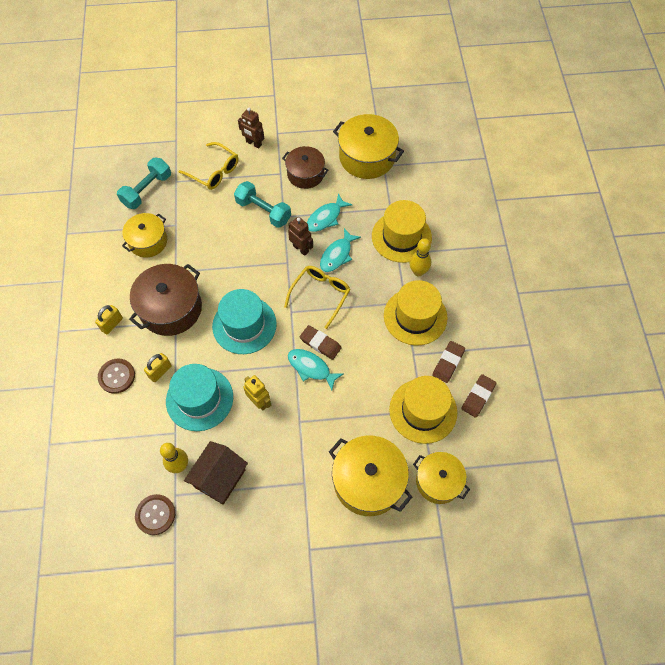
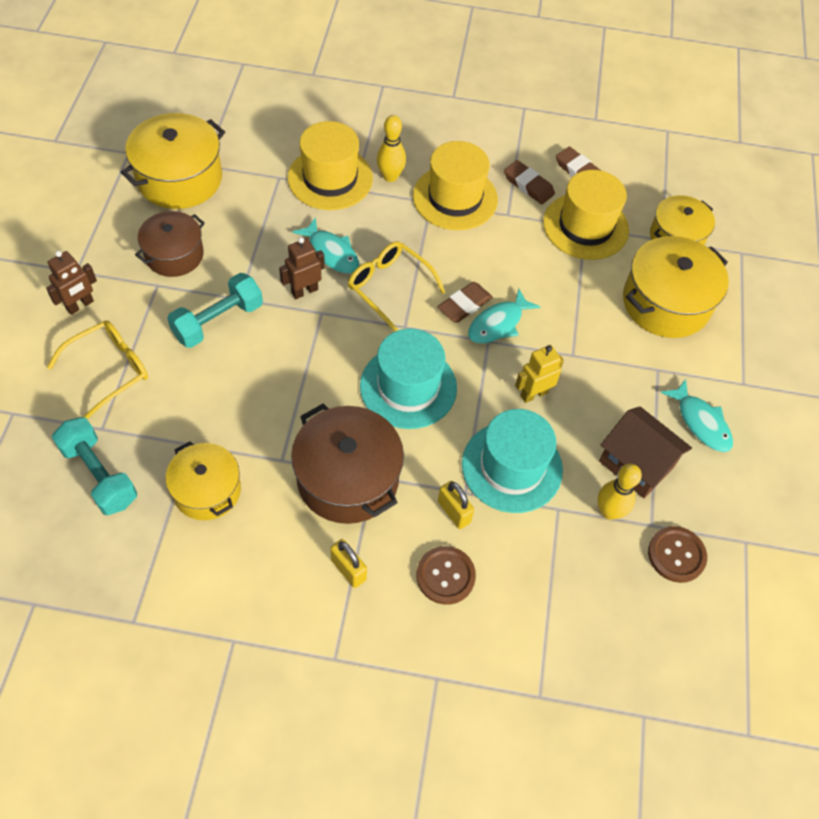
camera: 80 degrees left, 5 degrees down
turquoise fish [307,194,352,232] -> turquoise fish moved to [661,379,733,452]

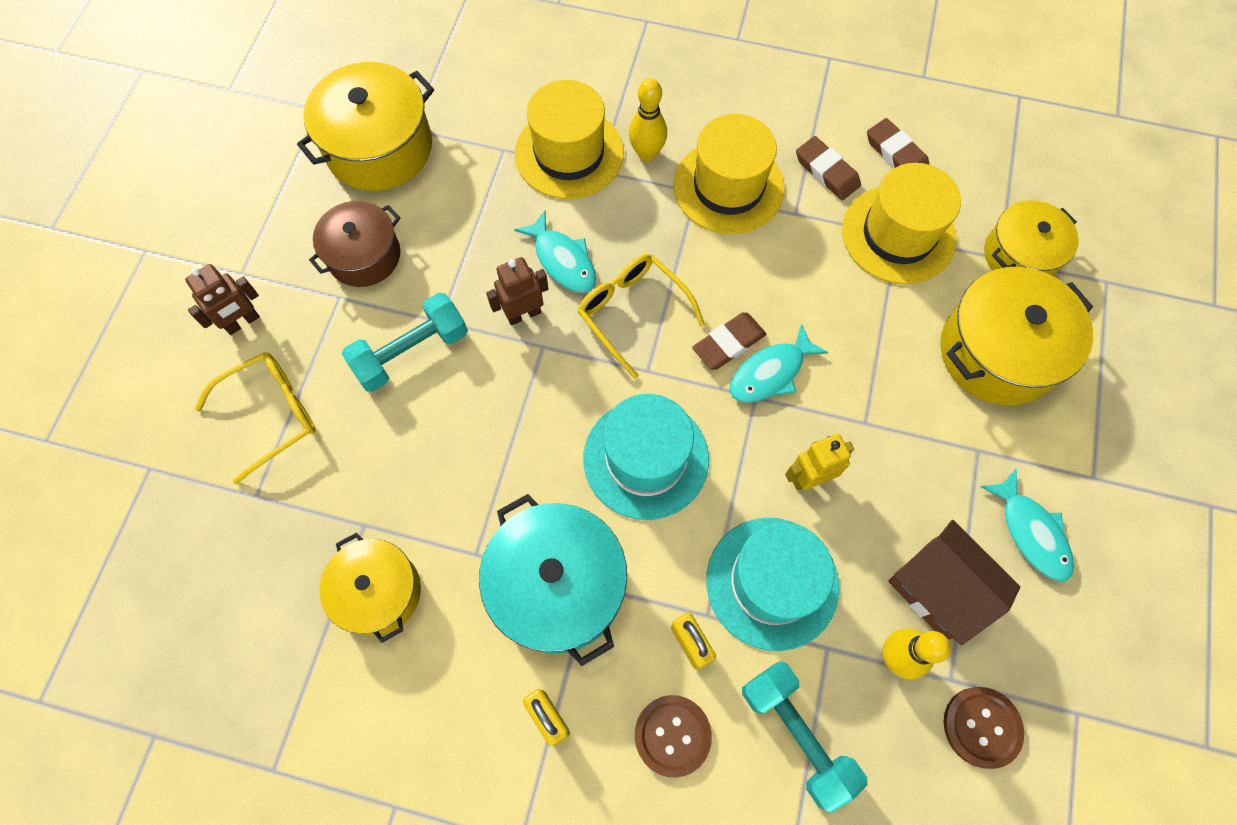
camera: 10 degrees right, 10 degrees up
turquoise dumbbell [52,417,137,515] -> turquoise dumbbell moved to [742,661,867,813]
brown pot [291,404,404,524] -> turquoise pot [479,494,627,666]

